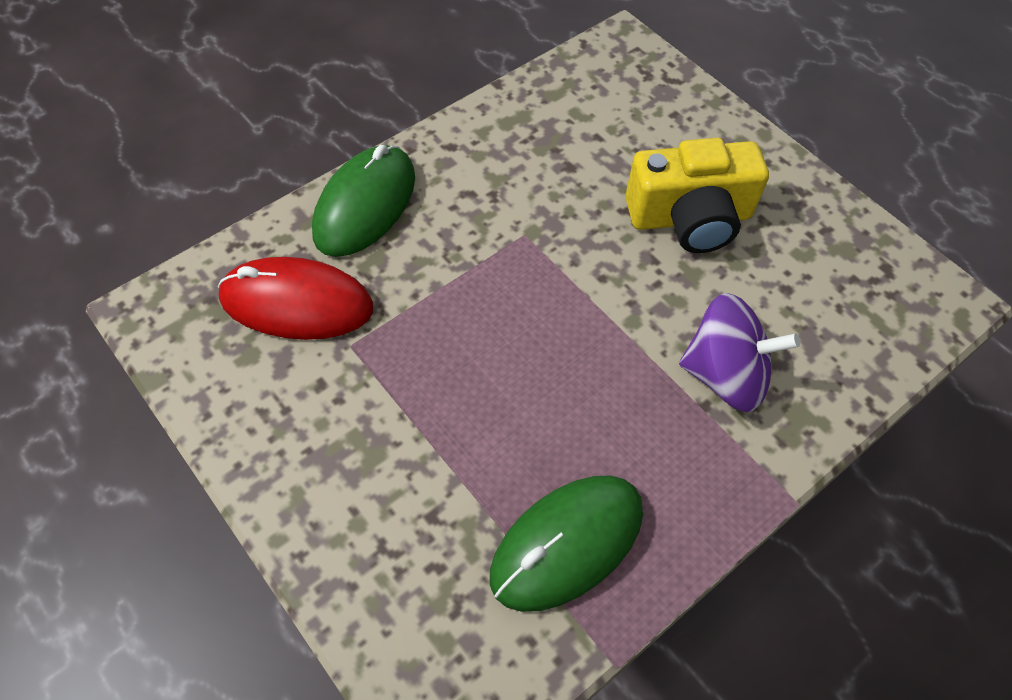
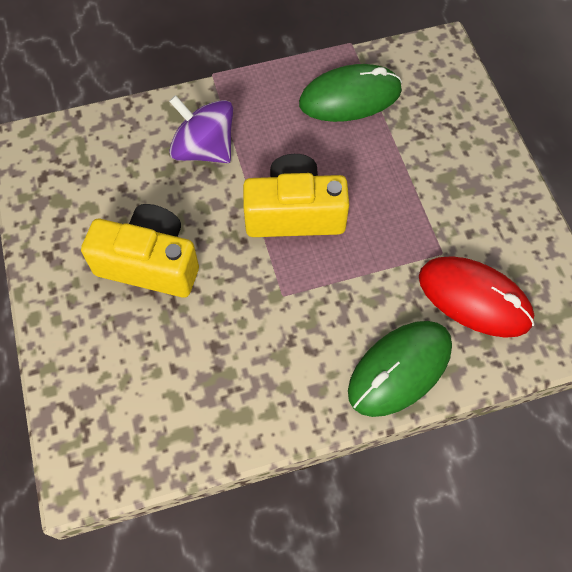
camera: 155 degrees left, 5 degrees up
none -> yellow camera [243,154,349,237]

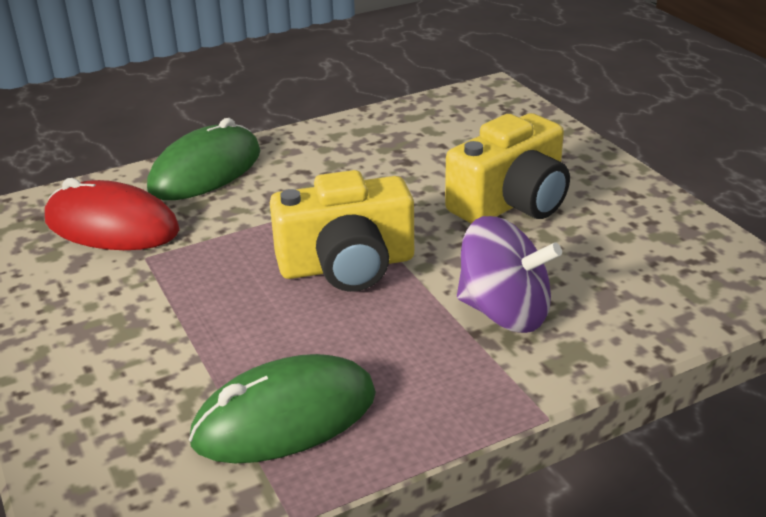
camera: 170 degrees right, 30 degrees down
yellow camera [81,204,199,298] -> yellow camera turned 45 degrees counterclockwise [445,113,570,224]

